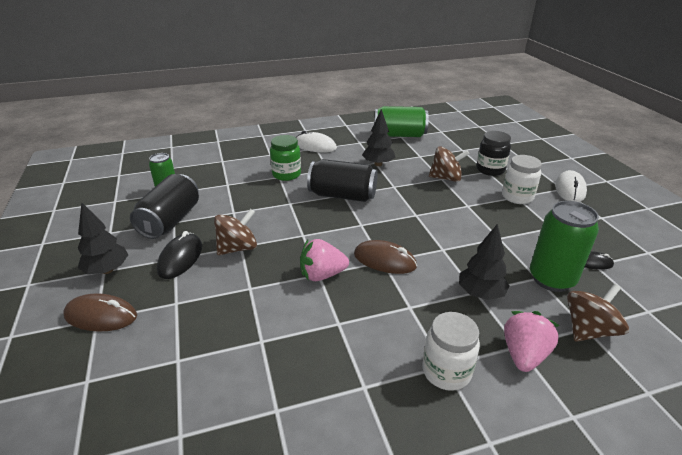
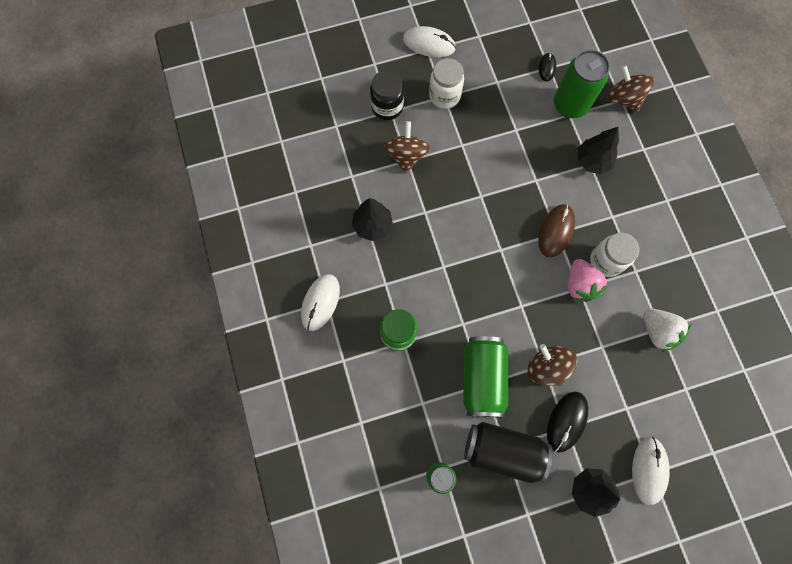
camera: 90 degrees left, 40 degrees up
brown mouse [63,293,137,332] -> white mouse [632,437,670,505]
black mouse [157,231,202,279] -> black mouse turned 75 degrees counterclockwise [547,392,588,453]
black can [307,159,378,202] -> none
green can [374,106,429,137] -> green can moved to [463,336,508,417]
white jar [422,312,480,391] -> white jar moved to [590,233,639,277]
pink strawberry [504,311,560,372] -> none
none -> white strawberry [643,308,692,352]

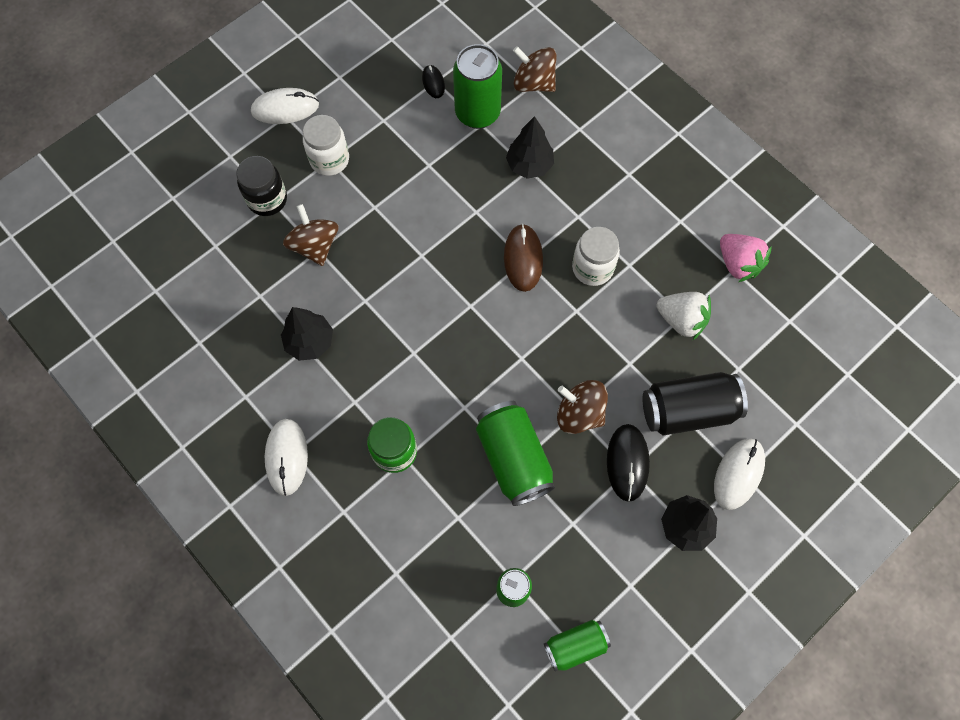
camera: 25 degrees left, 5 degrees down
black can [464,422,553,483] -> black can moved to [643,372,748,436]
pink strawberry [568,259,609,302] -> pink strawberry moved to [720,234,772,282]
white mouse [632,437,670,505] -> white mouse turned 45 degrees clockwise [714,438,765,510]
none -> green can [544,620,611,672]

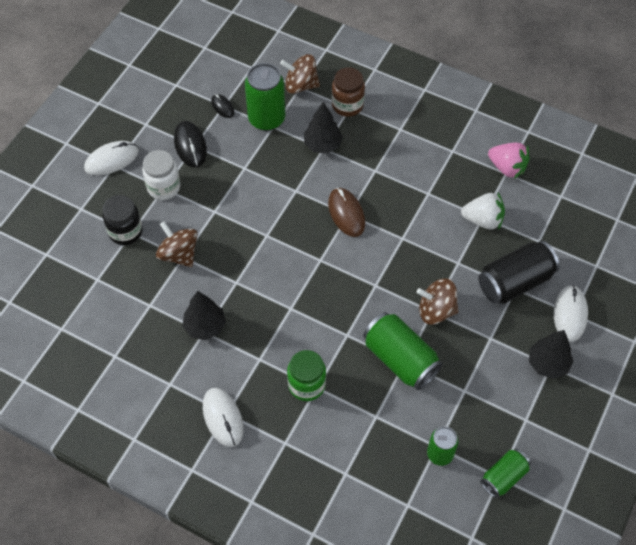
camera: 20 degrees left, 10 degrees down
white jar [572,227,620,286] -> none
black mouse [607,424,650,502] -> black mouse moved to [174,121,207,167]
none -> brown jar [332,67,365,117]

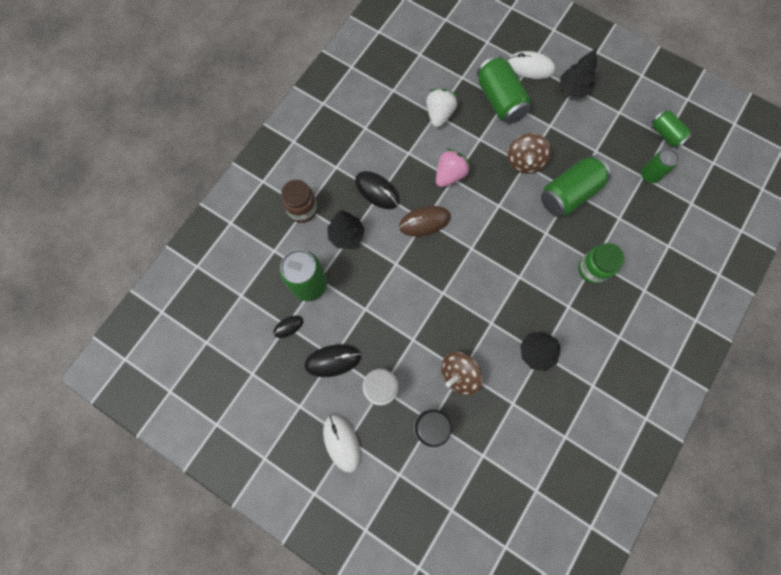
camera: 85 degrees left, 15 degrees up
white mouse [203,388,243,447] -> none
brown spinning top [280,54,320,94] -> none
black can [478,241,560,304] -> green can [477,55,531,124]
pink strawberry [488,143,530,179] -> pink strawberry moved to [436,149,470,187]
none -> black mouse [355,171,399,209]

